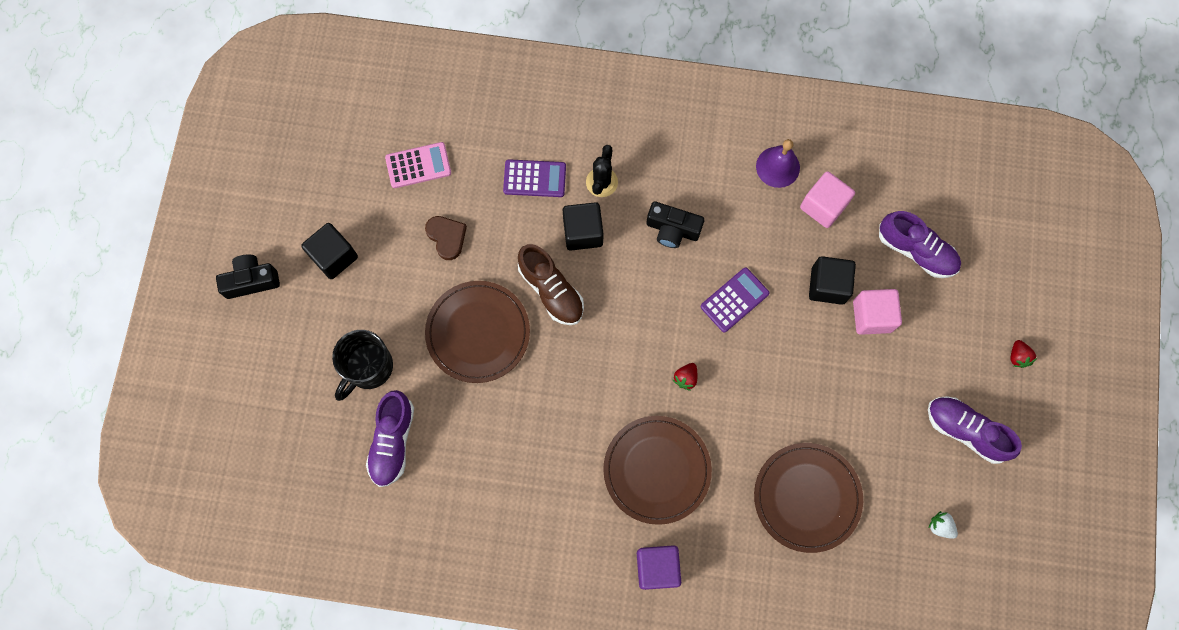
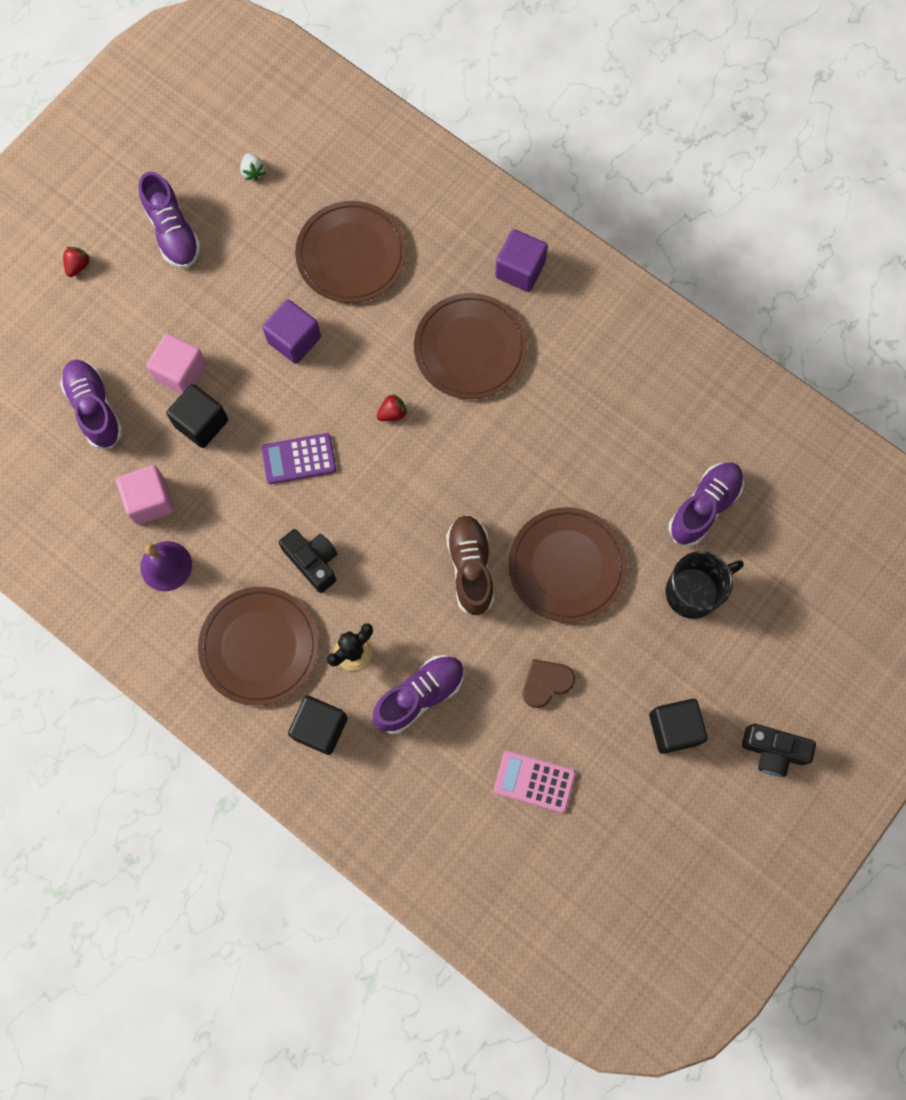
camera: 150 degrees left, 0 degrees up
brown heart [425,216,467,260] -> brown heart turned 60 degrees clockwise [523,659,575,708]
purple calculator [503,159,566,197] -> purple shoe [373,655,464,734]
black cube [563,202,604,250] -> black cube moved to [288,696,348,755]
none -> brown plate [198,587,319,706]
none -> purple cube [263,299,321,364]

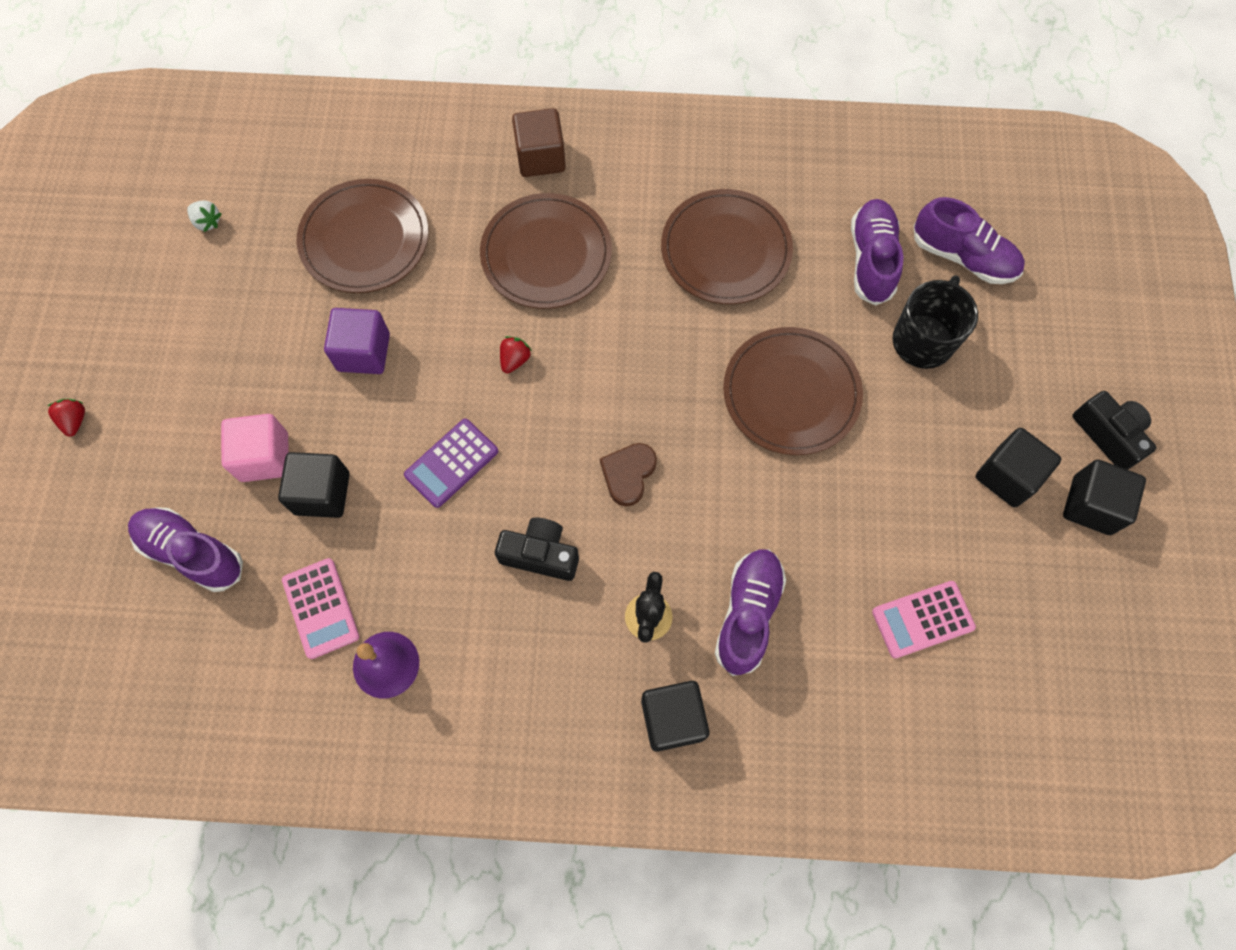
camera: 35 degrees left, 5 degrees down
pink cube [116,465,175,525] -> pink calculator [282,558,359,659]
purple shoe [139,171,201,268] -> purple shoe moved to [914,197,1025,284]
brown plate [198,587,319,706] -> brown plate moved to [661,189,793,304]
brown shoe [446,515,494,617] -> none
purple cube [495,229,548,292] -> brown cube [512,108,566,177]
brown heart [523,659,575,708] -> brown heart moved to [600,443,657,506]
black camera [742,724,816,777] -> black camera turned 105 degrees counterclockwise [1072,391,1156,470]
none -> black cube [1063,460,1146,535]

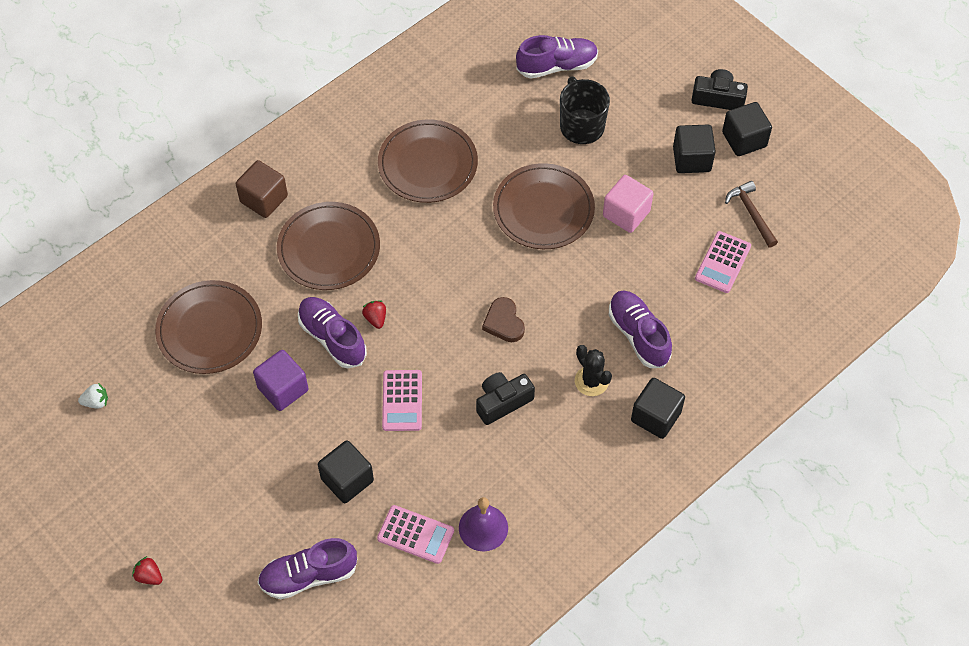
camera: 45 degrees left, 10 degrees down
pink cube [221,414,289,482] -> pink cube moved to [603,175,653,233]
purple calculator [404,419,498,508] -> pink calculator [382,370,422,431]
purple shoe [851,199,903,306] -> purple shoe moved to [298,297,367,368]
none -> brown hammer [725,181,778,248]

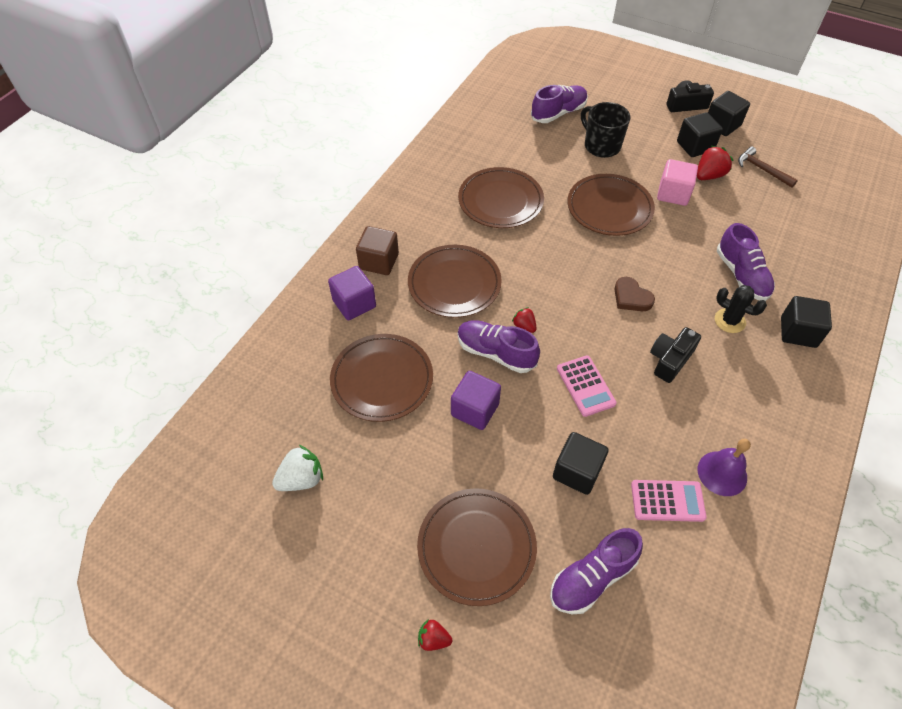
camera: 20 degrees left, 5 degrees down
white strawberry [78,383,108,408] -> white strawberry [272,445,323,491], size x1.65
purple shoe [609,290,672,368] -> purple shoe turned 150 degrees counterclockwise [717,223,775,301]
pink calculator [695,231,751,293] -> none
none -> purple cube [328,266,376,320]
none -> brown plate [417,488,537,606]
none -> red strawberry [697,146,733,180]

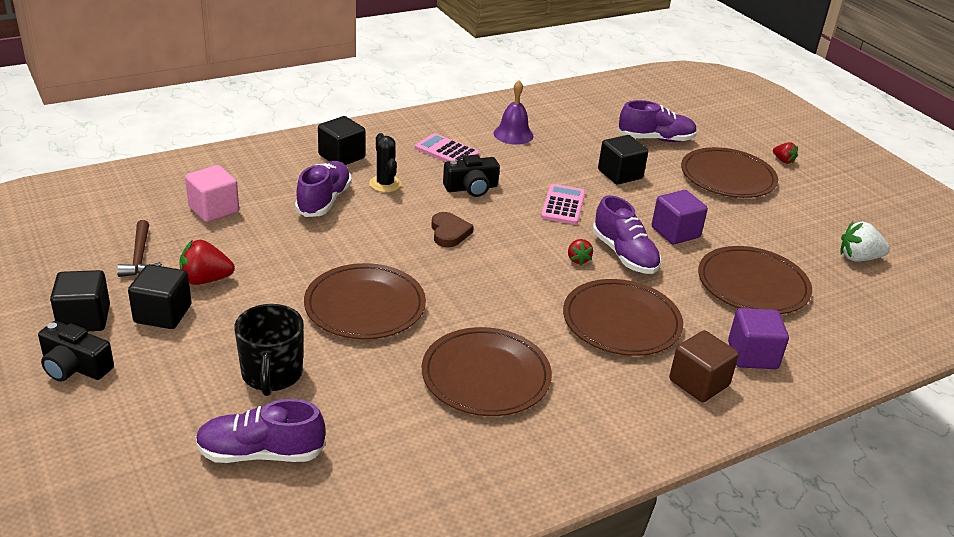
camera: 150 degrees left, 20 degrees down
pink calculator [631,480,707,522] -> pink calculator moved to [415,133,479,162]
pink cube [657,159,698,206] -> pink cube moved to [185,165,239,222]

